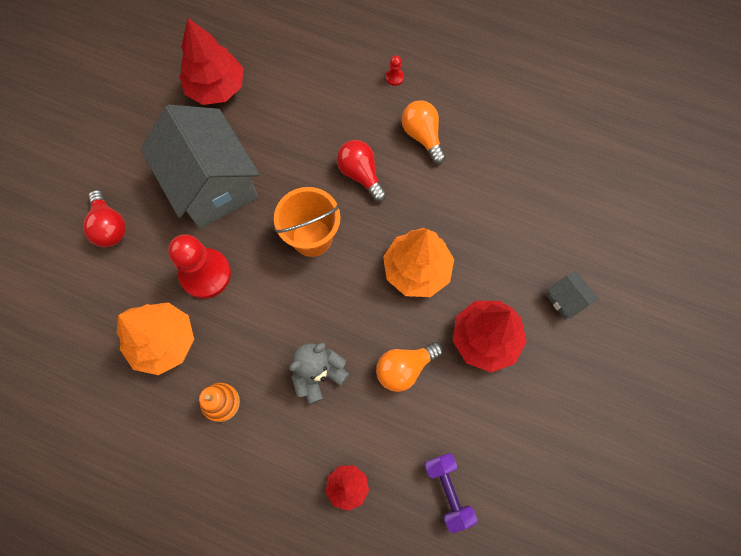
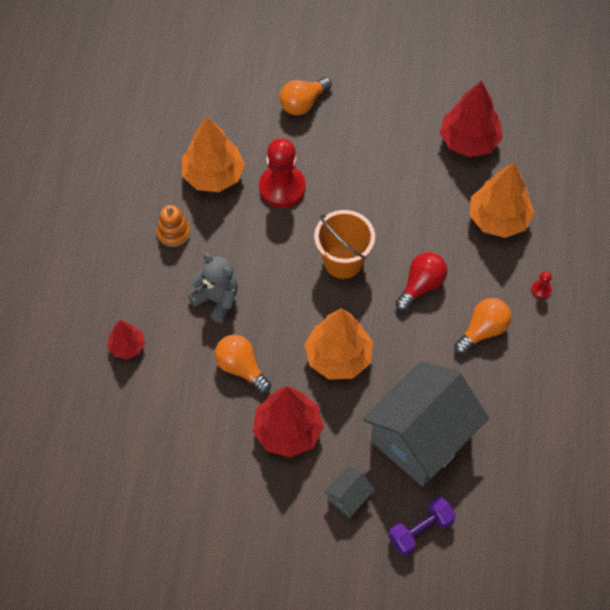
camera: 75 degrees right, 10 degrees down
red light bulb [83,190,126,247] -> orange light bulb [279,77,332,115]
grey house [140,105,260,229] -> grey house moved to [363,361,489,487]
purple dumbbell [424,453,478,533] -> purple dumbbell moved to [388,496,456,556]
none -> orange tree [470,162,535,238]

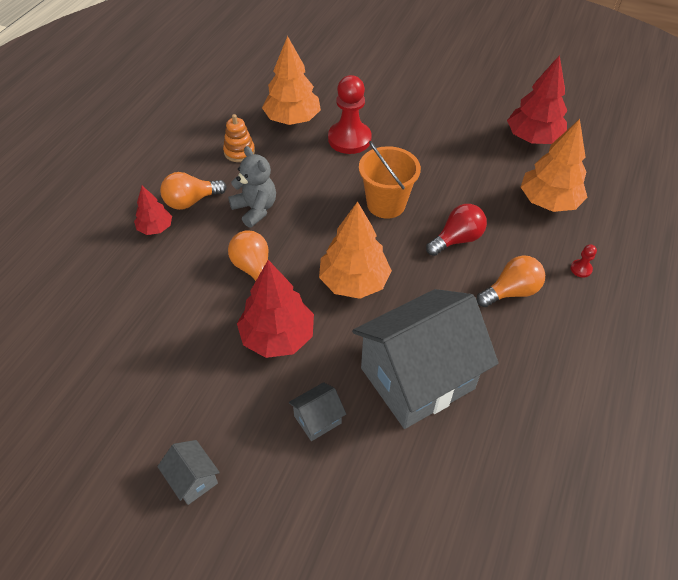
camera: 15 degrees right, 10 degrees down
orange light bulb [279,77,332,115] -> orange light bulb moved to [160,172,227,210]
purple dumbbell [388,496,456,556] -> none
none -> grey house [157,440,220,505]

